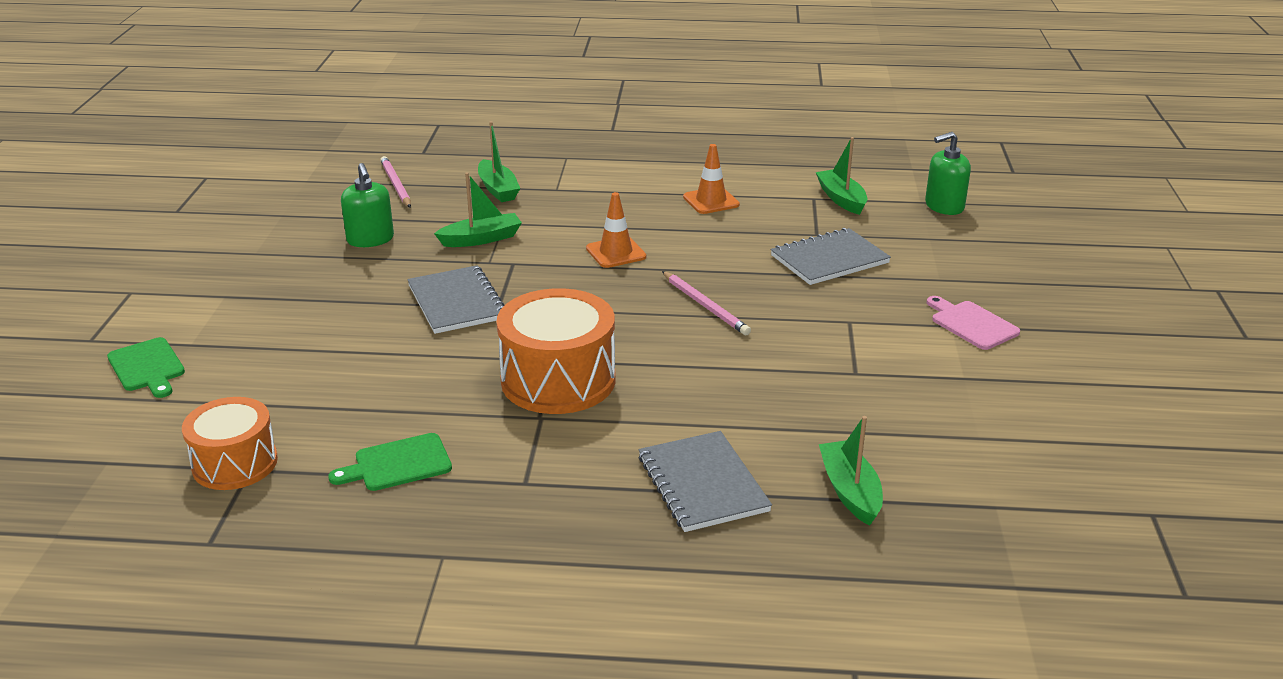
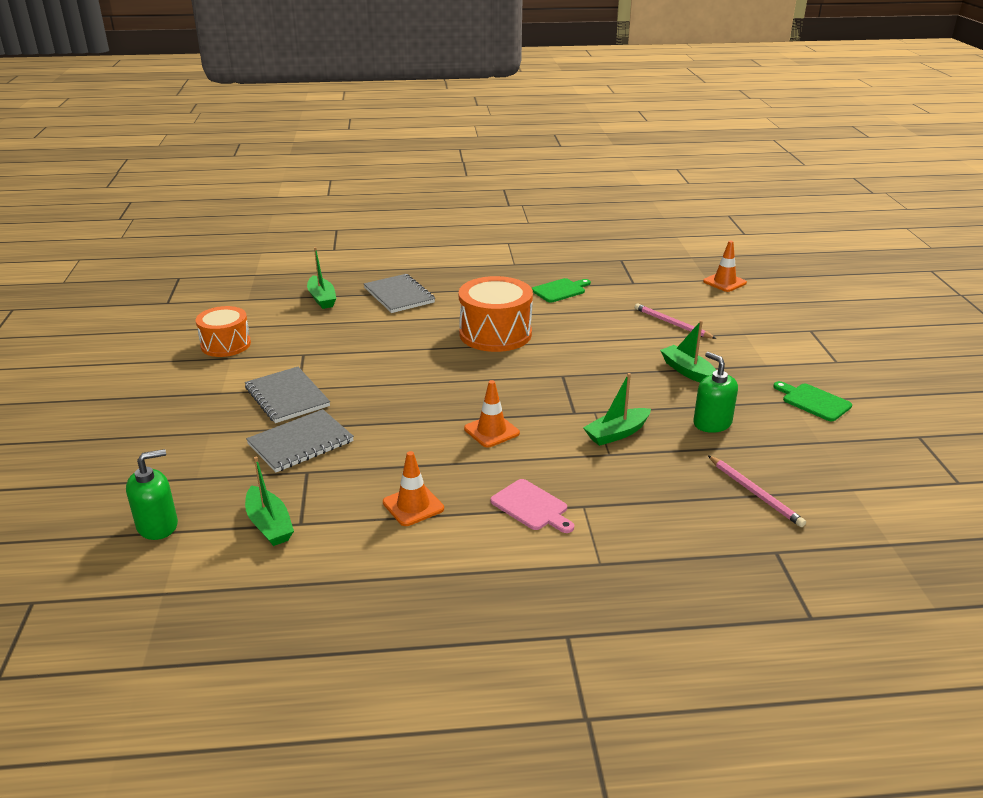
camera: 170 degrees right, 0 degrees up
green cutting board [107,337,185,398] -> green cutting board moved to [773,381,852,421]
orange drum [182,397,278,490] -> orange drum moved to [196,306,251,357]
grey notebook [407,265,504,334] -> grey notebook moved to [245,367,330,423]
green boat [478,121,520,202] -> green boat moved to [660,320,716,383]
pink pencil [662,271,751,335] -> pink pencil moved to [635,304,716,339]
pink cutting board [927,296,1020,350] -> pink cutting board moved to [490,479,574,533]
none -> orange traffic cone [703,241,747,292]

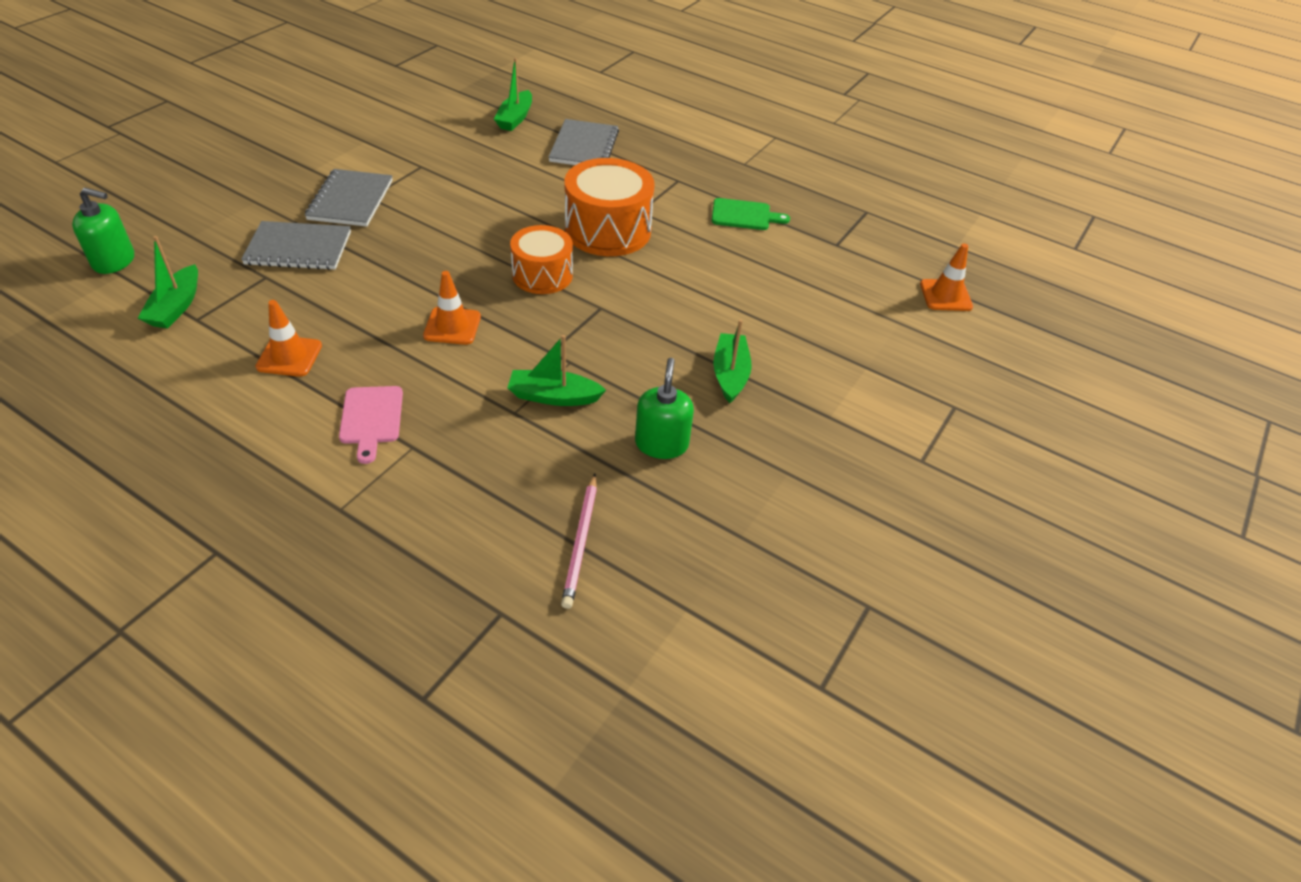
camera: 35 degrees right, 15 degrees up
orange drum [196,306,251,357] -> orange drum moved to [510,225,573,294]
pink pencil [635,304,716,339] -> none
green cutting board [773,381,852,421] -> none

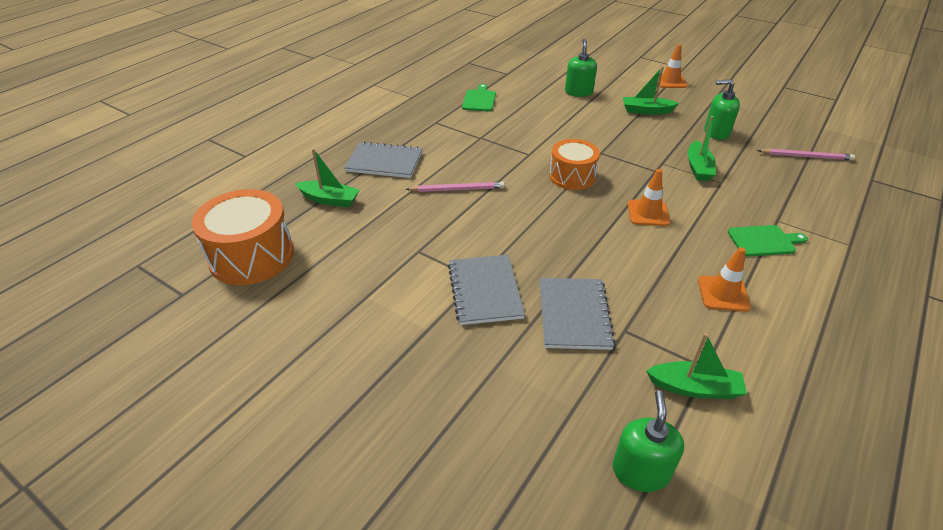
camera: 85 degrees left, 5 degrees down
grey notebook [305,169,393,227] -> grey notebook turned 75 degrees clockwise [448,255,525,325]
pink cutting board [339,386,403,464] -> green cutting board [728,225,808,257]
orange drum [564,158,655,256] -> orange drum moved to [192,189,294,285]
orange traffic cone [920,244,973,311] -> orange traffic cone moved to [658,44,688,88]
none -> pink pencil [405,182,505,192]
none -> green soap dispenser [565,39,597,97]

